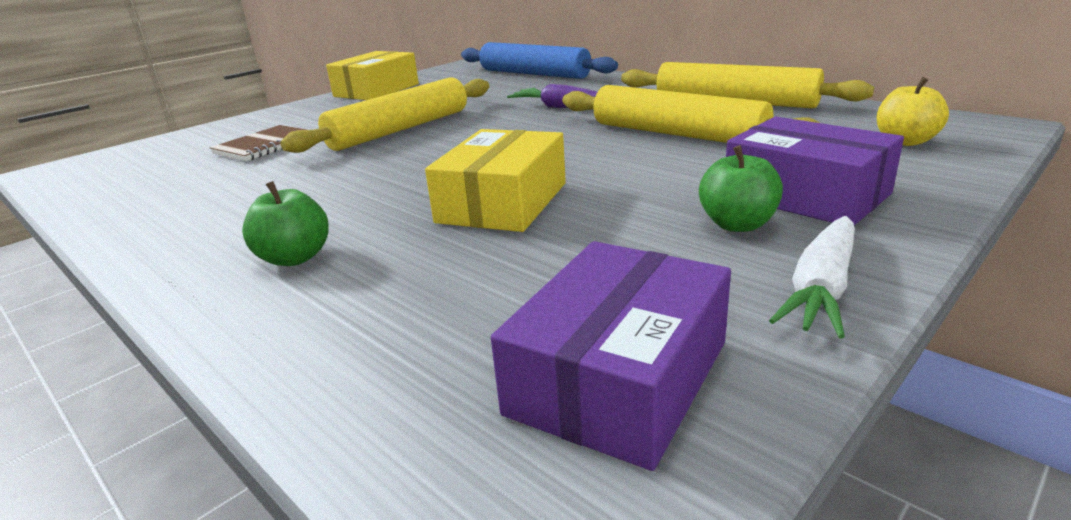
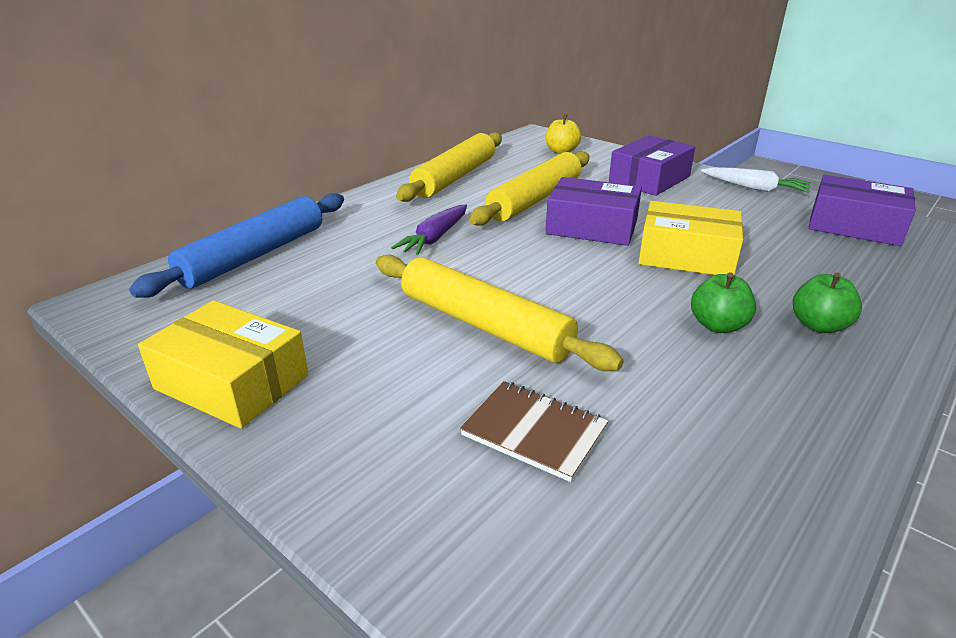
camera: 95 degrees left, 5 degrees up
green apple [699,145,783,232] -> green apple moved to [691,272,756,333]
none -> purple box [545,177,642,246]

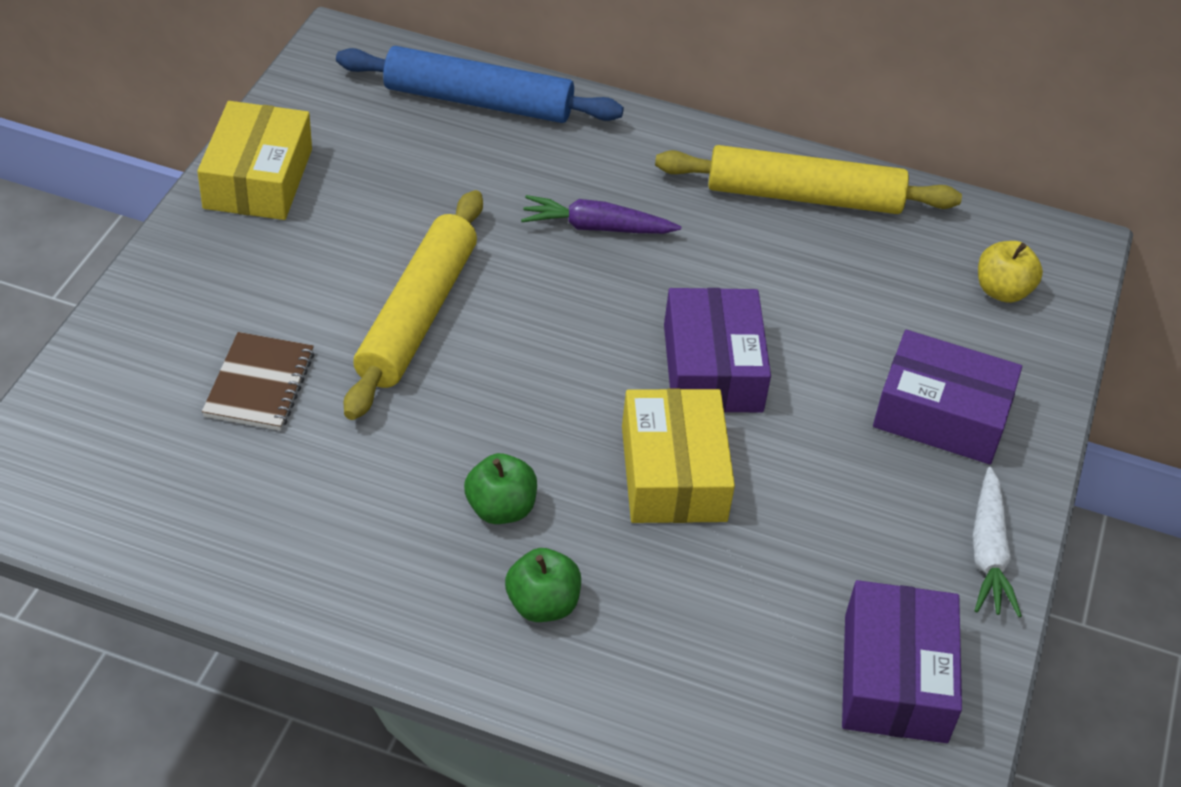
camera: 65 degrees right, 15 degrees up
yellow rolling pin [469,151,589,226] -> none

